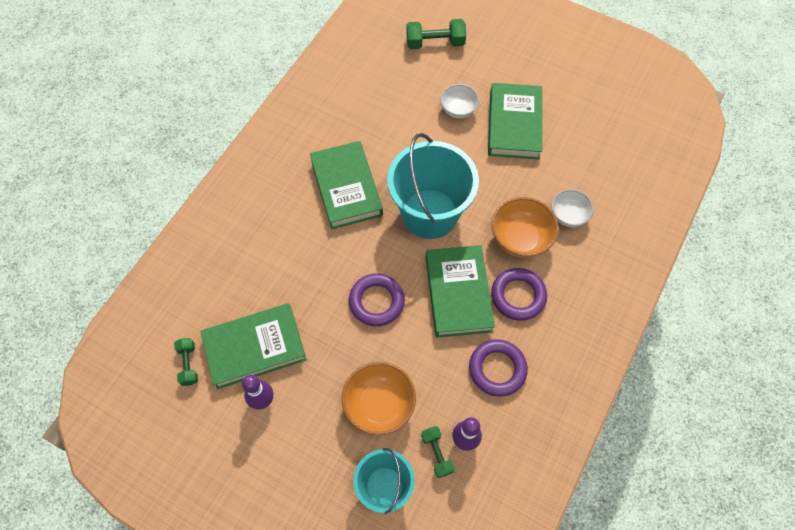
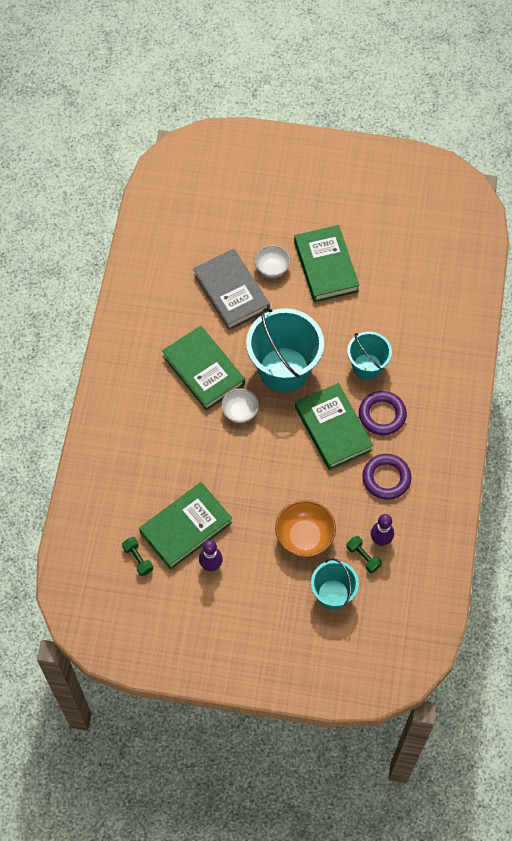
camera: 20 degrees left, 0 degrees up
purple ring [349,273,405,326] -> none
green dumbbell [406,19,466,49] -> none
orange bowl [492,197,559,258] -> turquoise bucket [347,331,392,380]
white bowl [551,189,593,227] -> white bowl moved to [221,389,259,423]
none -> grey book [193,249,270,330]

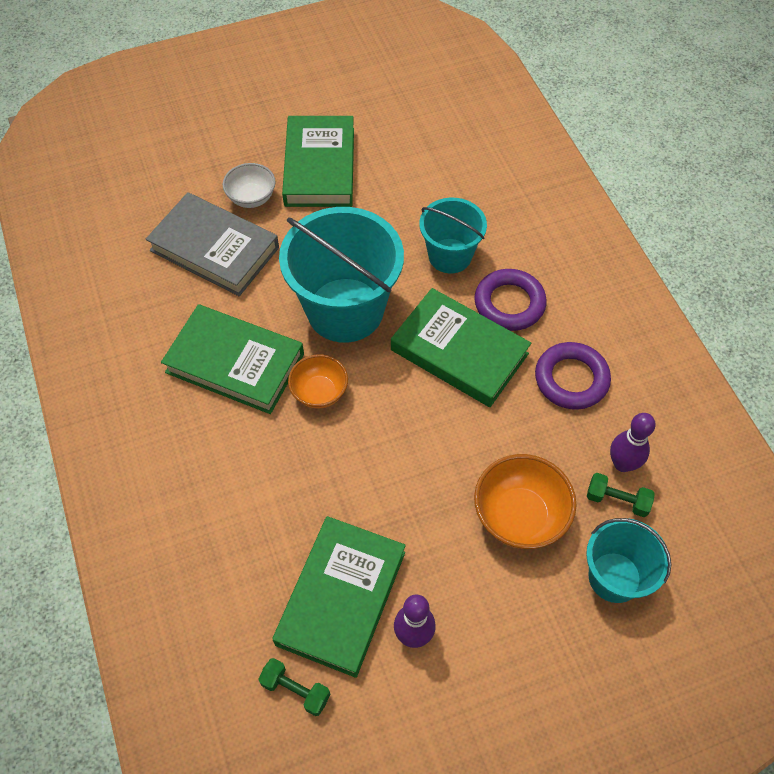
camera: 30 degrees left, 5 degrees down
white bowl [221,389,259,423] -> orange bowl [288,354,348,408]
green book [294,225,360,302] -> green book turned 45 degrees clockwise [282,116,354,207]

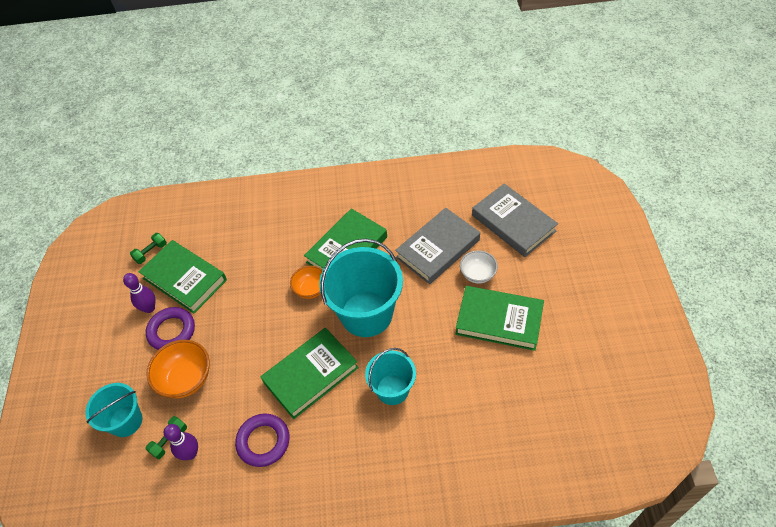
camera: 110 degrees right, 5 degrees down
purple ring [475,269,547,331] -> purple ring moved to [146,307,195,350]
none -> grey book [472,183,558,257]

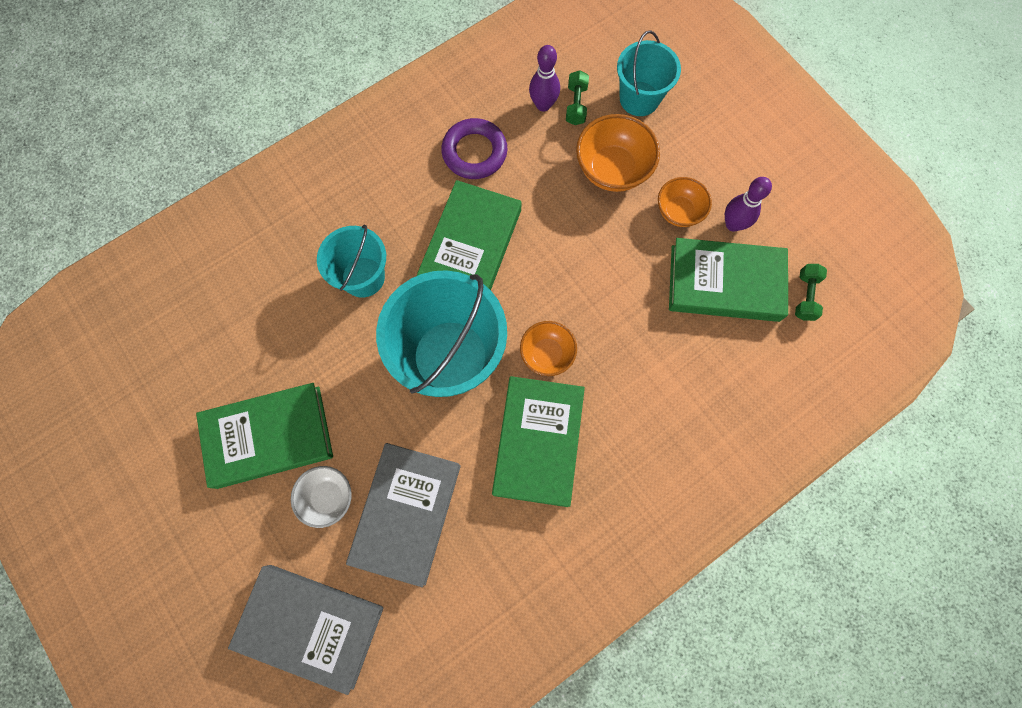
camera: 145 degrees right, 20 degrees up
purple ring [146,307,195,350] -> orange bowl [658,177,712,227]

